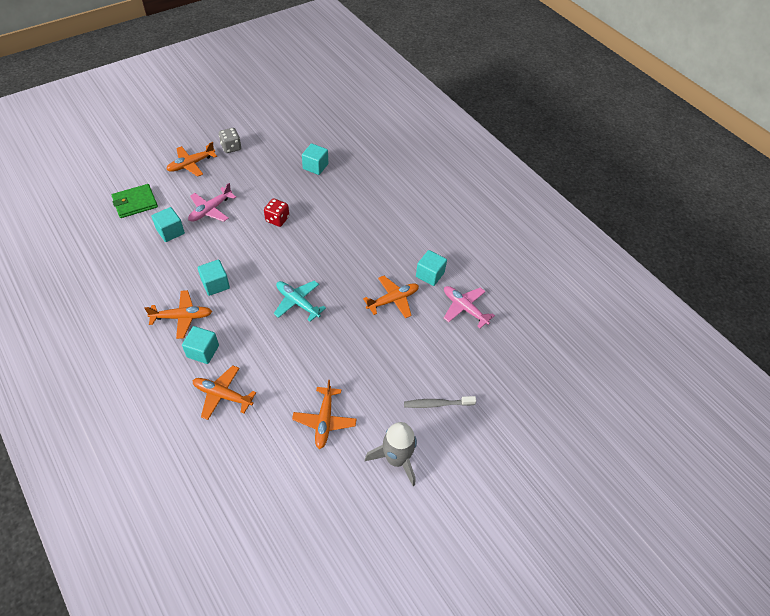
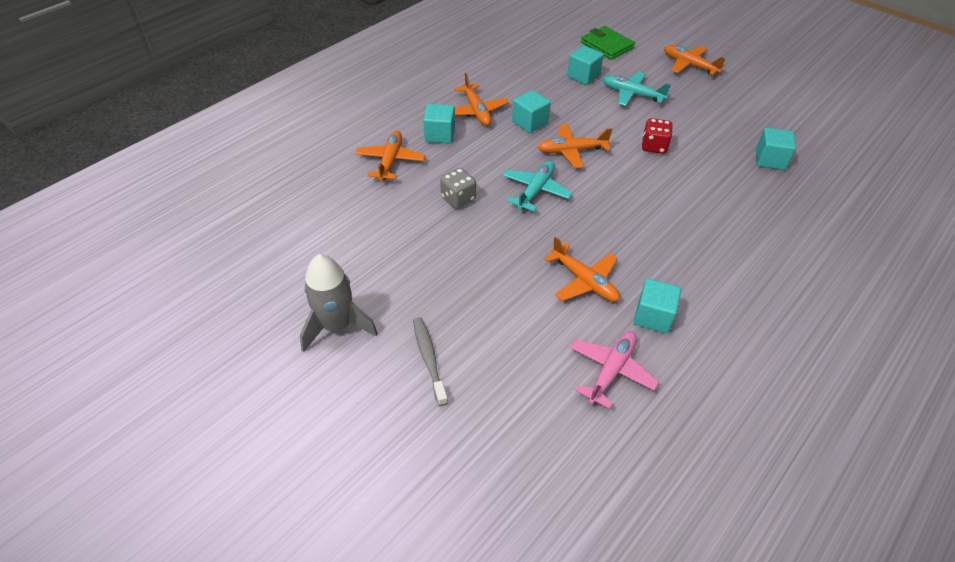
camera: 80 degrees right, 5 degrees down
pink plane [188,183,236,222] -> turquoise plane [603,72,671,106]
grey dice [219,128,241,153] -> grey dice moved to [440,168,476,209]
orange plane [292,380,356,449] -> orange plane moved to [538,124,612,168]

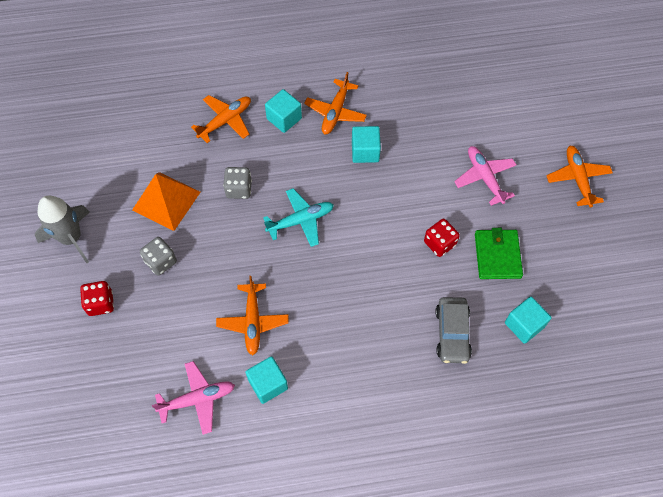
camera: 40 degrees right, 15 degrees up
grey toothbrush [413,317,448,406] -> red dice [80,281,114,316]
orange plane [538,124,612,168] -> none
turquoise cube [567,45,604,85] -> none
green wallet [581,26,635,60] -> green wallet moved to [475,228,523,279]
turquoise plane [603,72,671,106] -> pink plane [454,146,516,206]
none -> orange pyramid [132,172,200,231]
none -> grey dice [140,237,177,276]
none -> grey car [435,297,472,364]

